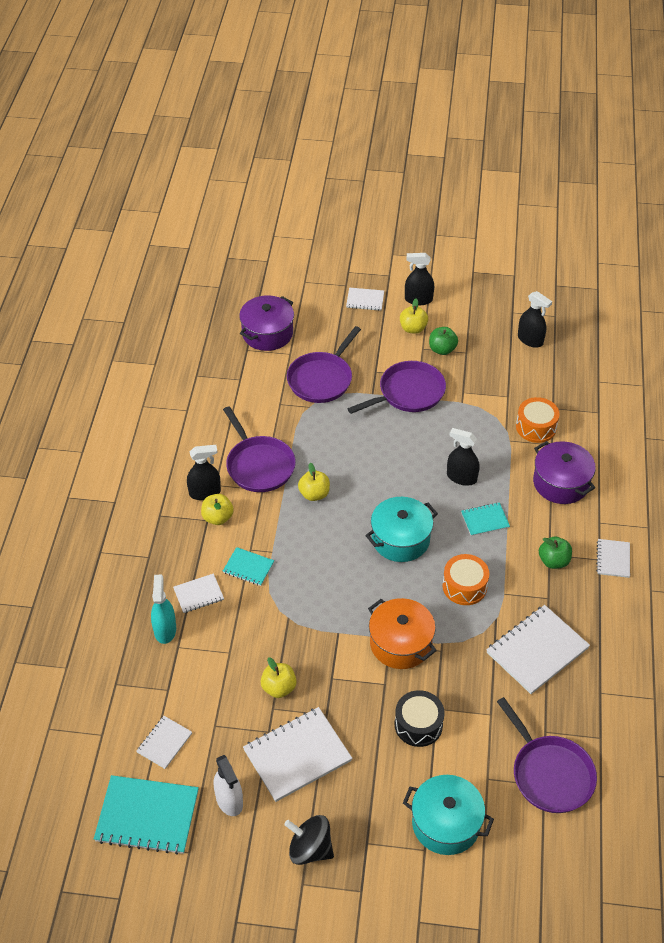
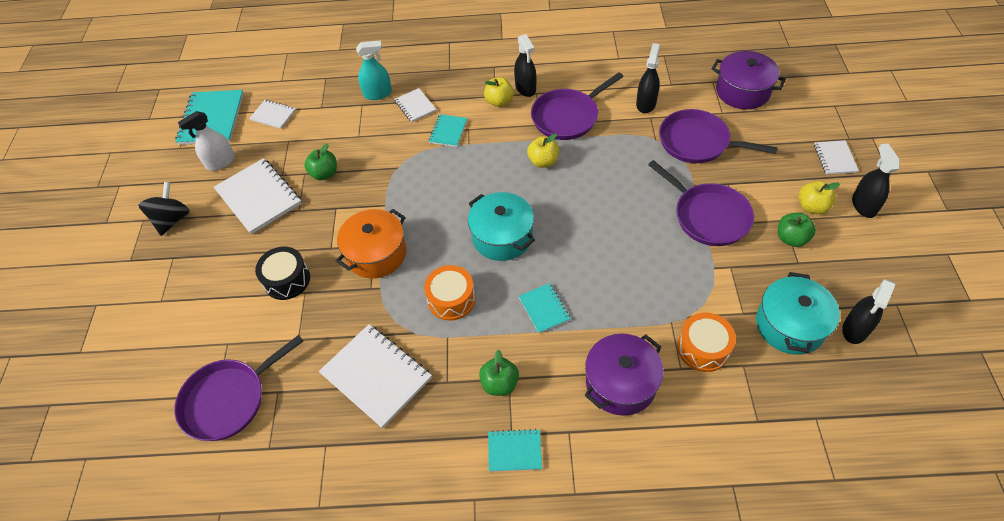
camera: 85 degrees right, 5 degrees up
yellow apple [260,657,297,698] -> green apple [304,144,337,180]
turquoise pot [403,775,494,855] -> turquoise pot moved to [756,272,840,355]
black spray bottle [447,428,480,486] -> black spray bottle moved to [636,43,660,113]
white notebook [596,539,630,578] -> turquoise notebook [488,429,542,472]

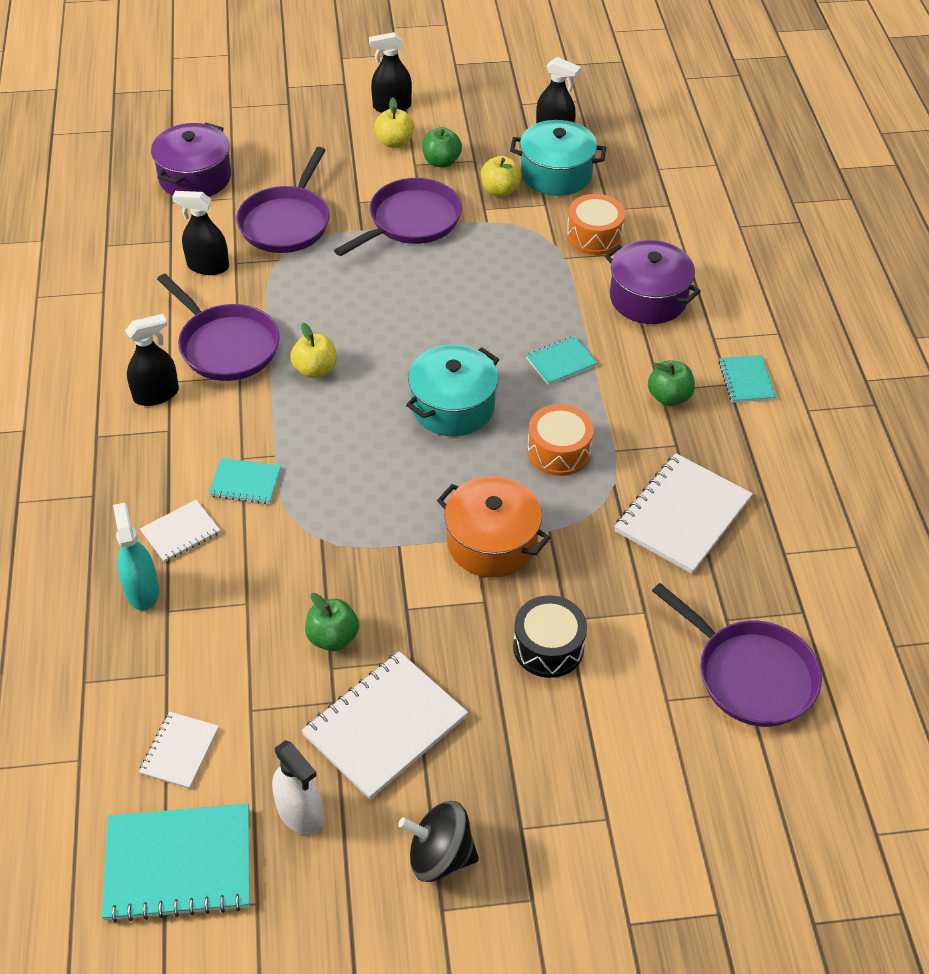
camera: 100 degrees left, 5 degrees down
yellow apple [484,77,514,107] -> yellow apple moved to [481,156,522,197]
white notebook [814,140,859,175] -> none

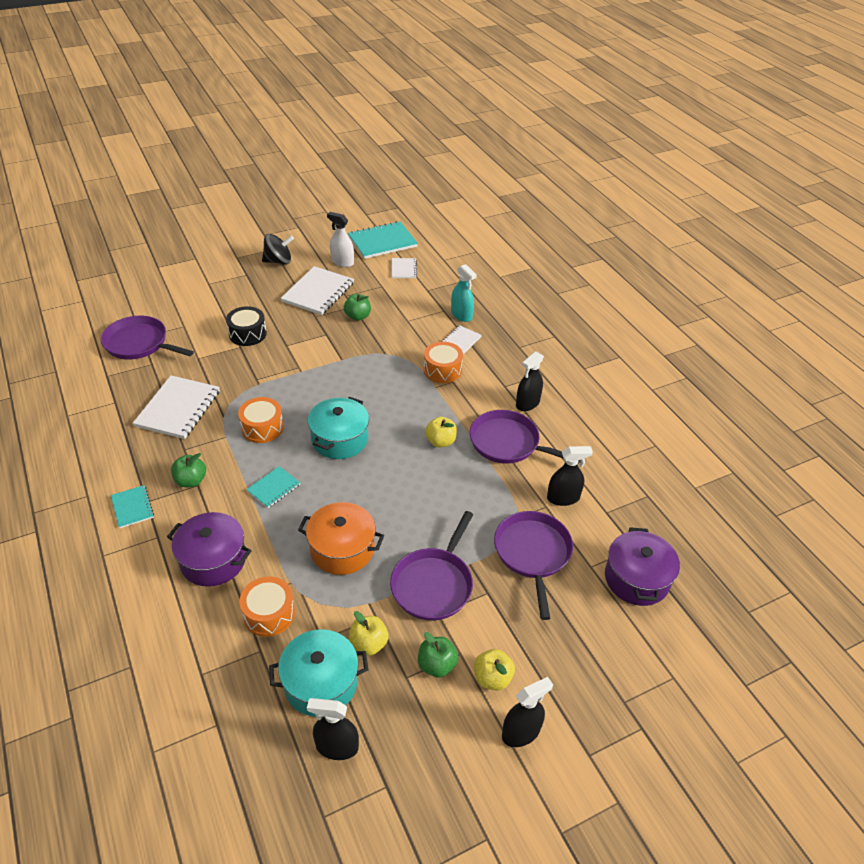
camera: 160 degrees right, 5 degrees down
turquoise notebook [209,458,281,504] -> orange drum [424,341,463,383]
orange pot [437,476,550,578] -> orange pot moved to [298,502,384,575]

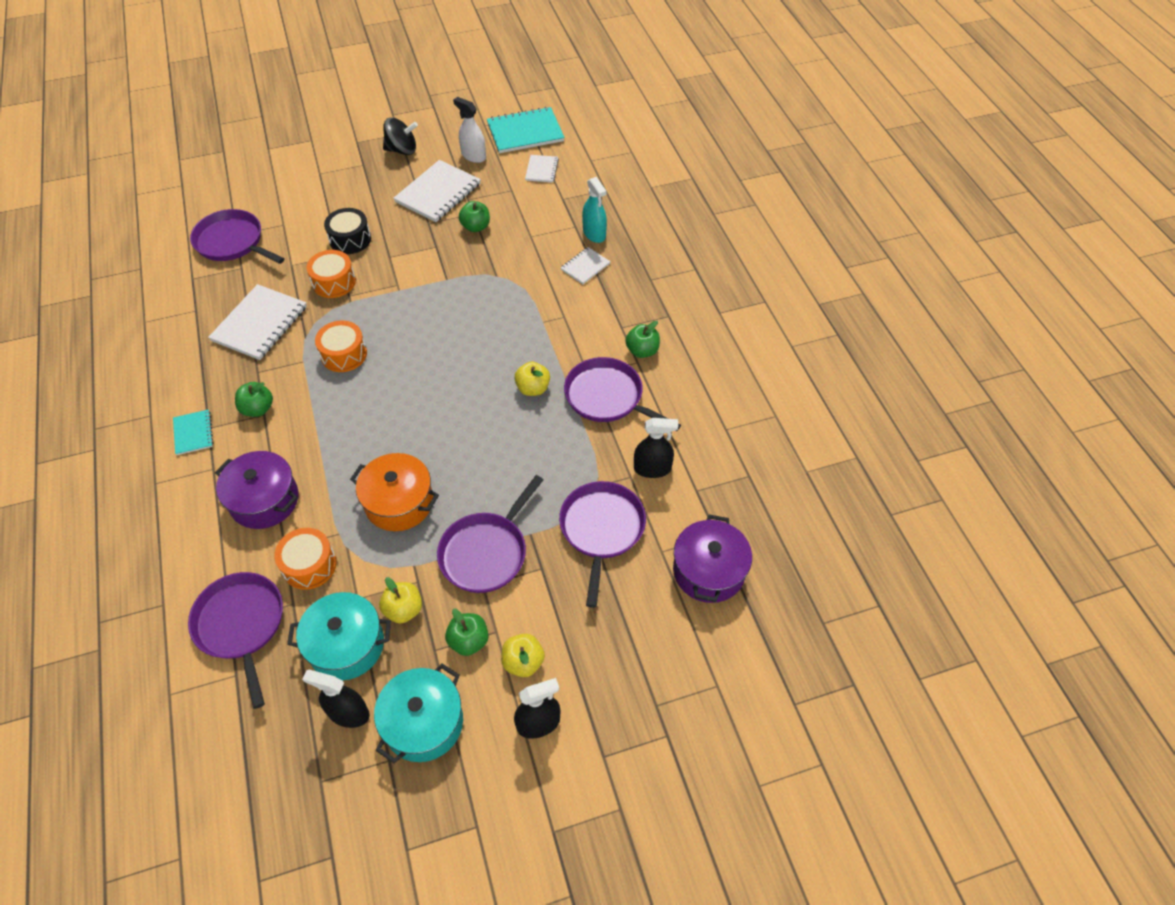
camera: 10 degrees right, 10 degrees up
turquoise notebook [246,466,300,508] -> none
turquoise pot [308,397,369,459] -> turquoise pot moved to [374,664,463,763]
orange drum [424,341,463,383] -> orange drum moved to [306,250,356,298]
black spray bottle [516,351,544,411] -> green apple [625,321,660,358]
none -> purple pan [188,572,283,709]

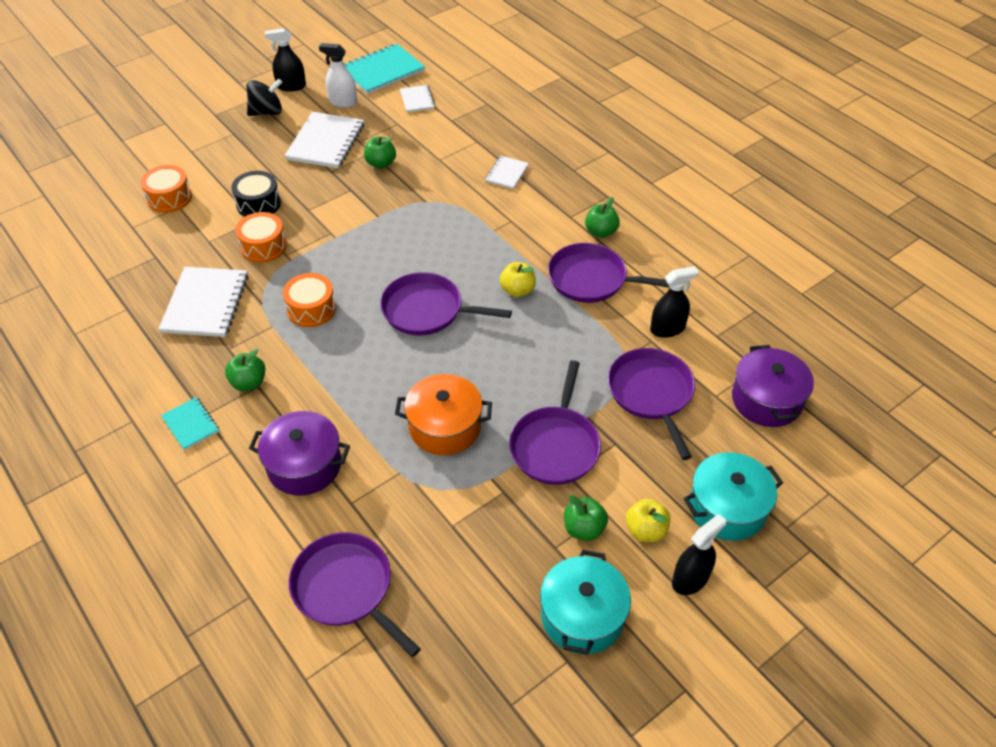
camera: 20 degrees left, 5 degrees down
purple pan [190,209,285,264] -> purple pan moved to [380,272,512,335]
orange drum [274,528,337,590] -> orange drum moved to [141,165,192,213]
turquoise pot [287,592,391,680] -> turquoise pot moved to [683,452,783,541]
black spray bottle [302,670,370,728] -> black spray bottle moved to [265,28,306,92]
yellow apple [379,577,422,624] -> none
turquoise spray bottle [582,177,607,243] -> none

